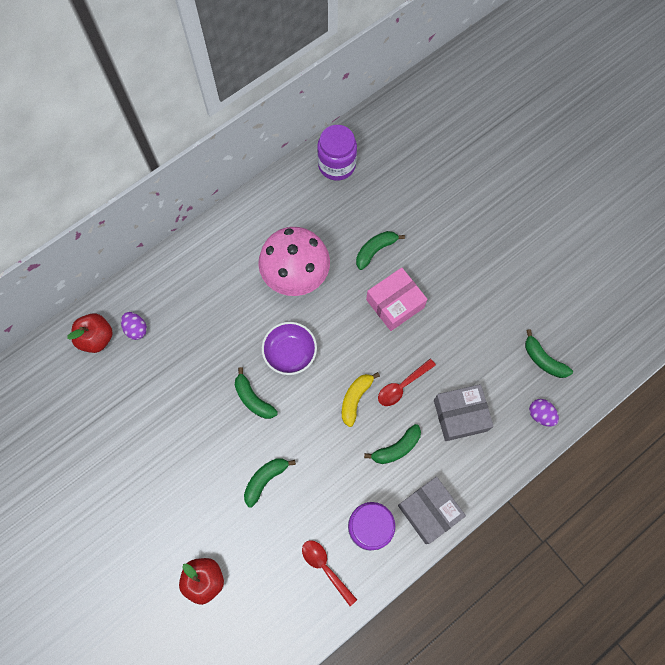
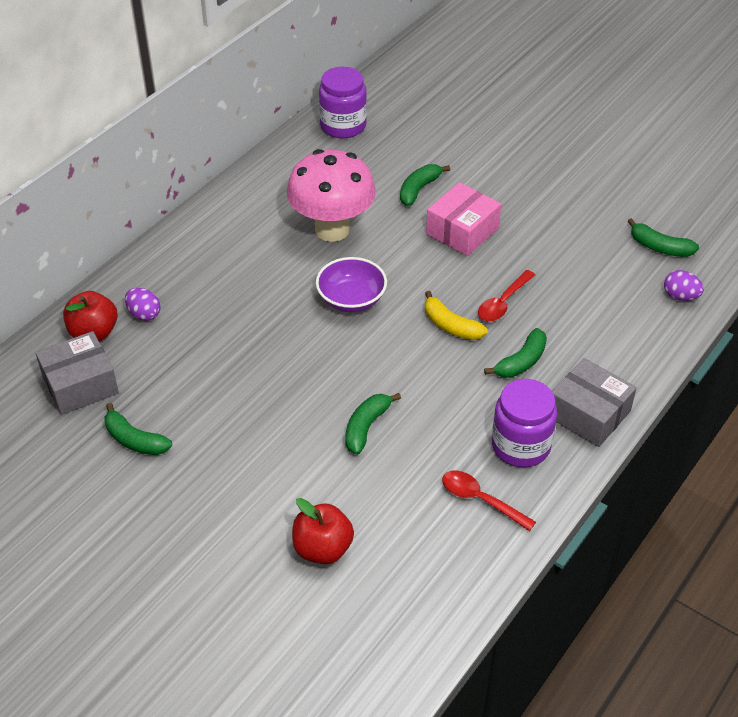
camera: 15 degrees left, 25 degrees down
green banana [235,367,278,419] -> green banana moved to [105,403,172,455]
yellow banana [342,372,380,427] -> yellow banana turned 60 degrees counterclockwise [425,291,488,340]
grey box [434,384,494,441] -> grey box moved to [35,331,119,415]

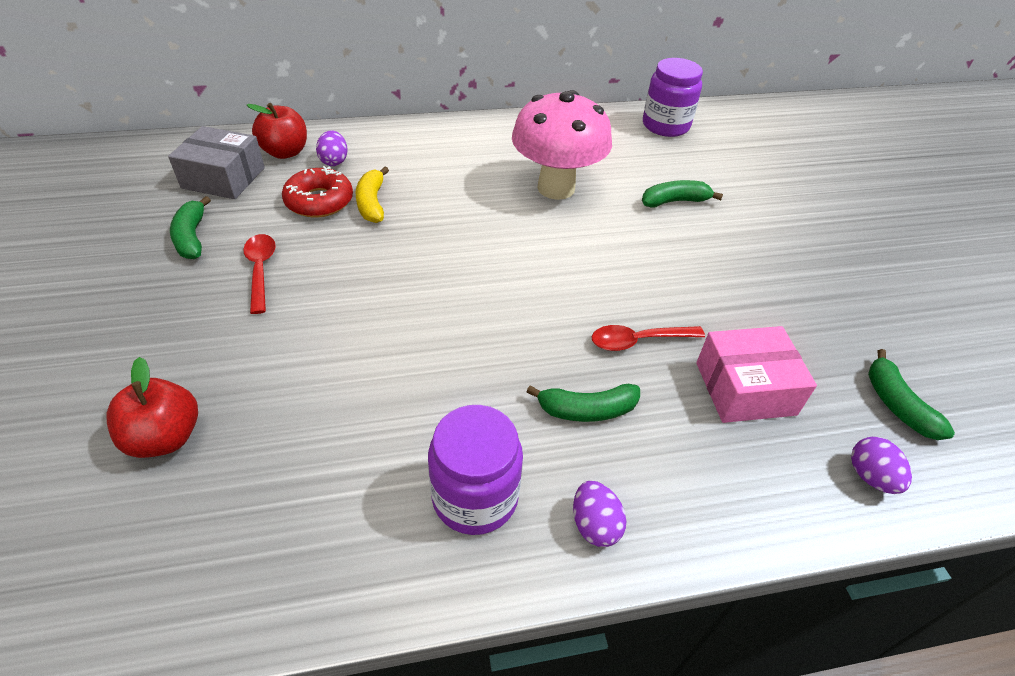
camera: 40 degrees right, 0 degrees up
purple bowl [316,257,387,312] -> none
green banana [345,393,401,455] -> none
yellow banana [425,291,488,340] -> yellow banana moved to [355,167,389,223]
pink box [426,182,501,256] -> pink box moved to [696,326,817,423]
red spoon [442,471,536,531] -> red spoon moved to [243,234,276,314]
grey box [552,358,637,447] -> purple egg [573,481,626,547]
none -> red donut [282,166,353,218]

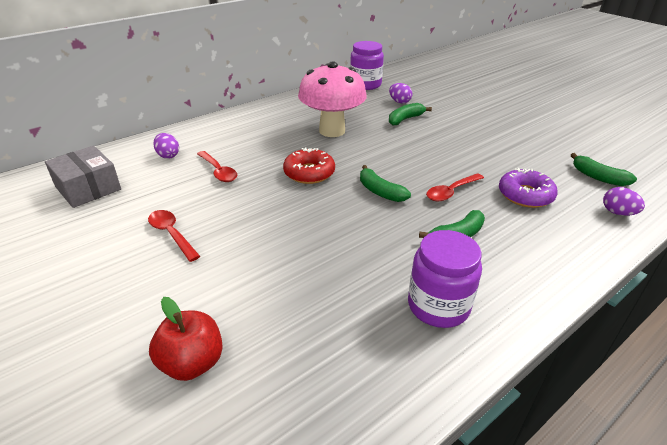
camera: 25 degrees left, 10 degrees down
grey box [168,126,265,199] -> grey box turned 60 degrees clockwise [45,146,121,208]
green banana [170,196,211,259] -> green banana moved to [360,165,411,202]
red apple [247,103,307,159] -> none
red donut [282,166,353,218] -> red donut moved to [283,147,335,184]
yellow banana [355,167,389,223] -> red spoon [197,151,237,182]
purple egg [573,481,626,547] -> purple egg moved to [389,83,412,104]
pink box [696,326,817,423] -> purple donut [499,168,558,208]

